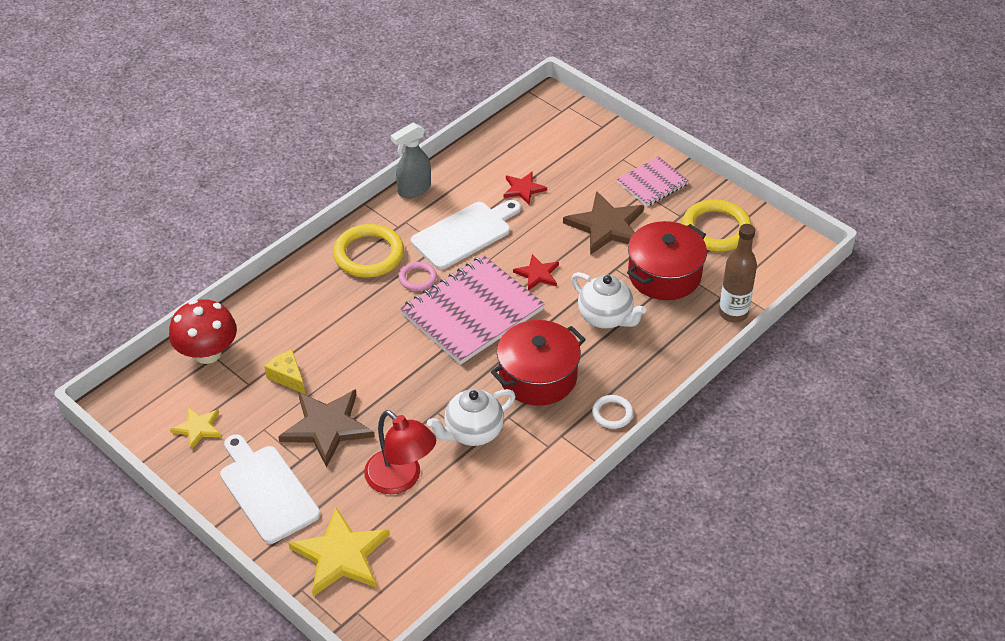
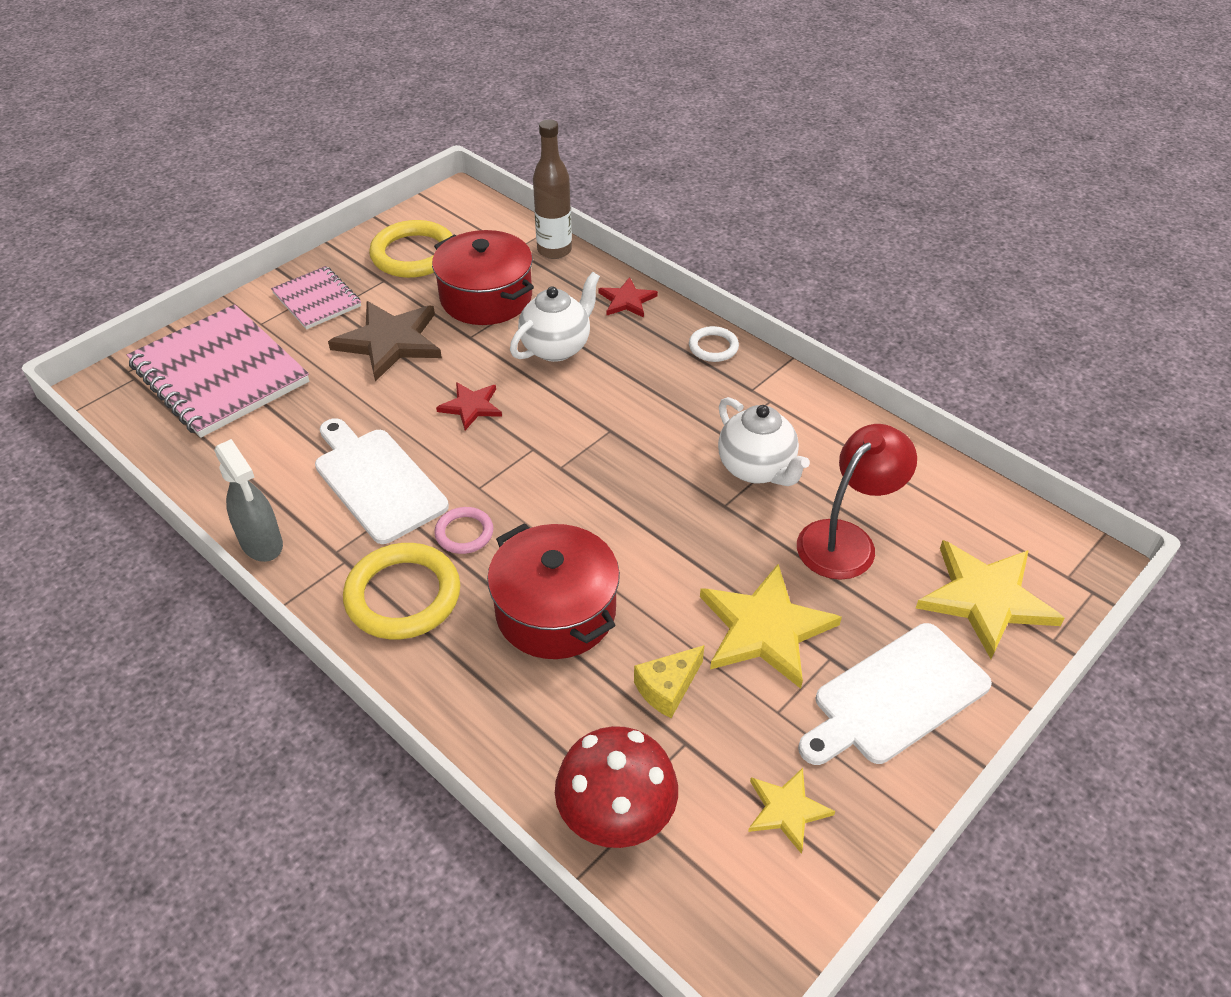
camera: 90 degrees left, 0 degrees up
brown star [278,389,375,467] -> yellow star [700,564,842,689]
pink notebook [400,255,544,365] -> pink notebook moved to [127,304,309,438]
red pot [491,320,586,406] -> red pot moved to [487,523,620,659]
red star [503,171,547,205] -> red star moved to [598,277,658,318]

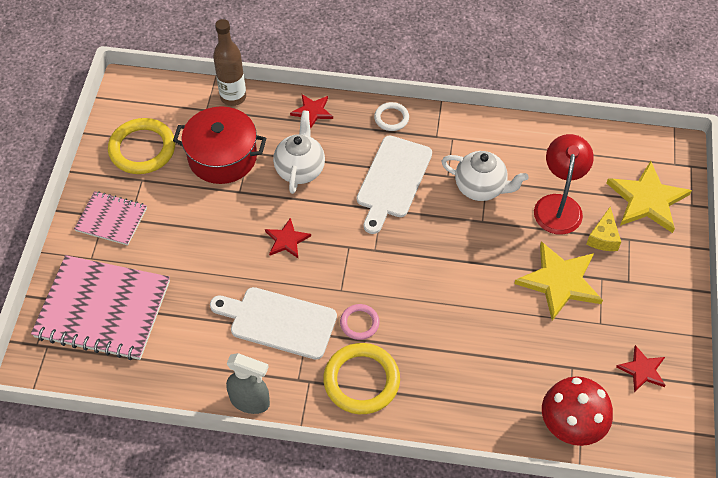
camera: 35 degrees left, 10 degrees up
brown star [328,301,442,382] -> none
red pot [487,523,620,659] -> none
yellow cheese [634,645,704,718] -> yellow cheese moved to [586,207,621,251]
yellow star [748,768,835,854] -> red star [616,345,665,392]
white cutting board [798,623,992,765] -> white cutting board moved to [357,136,432,234]

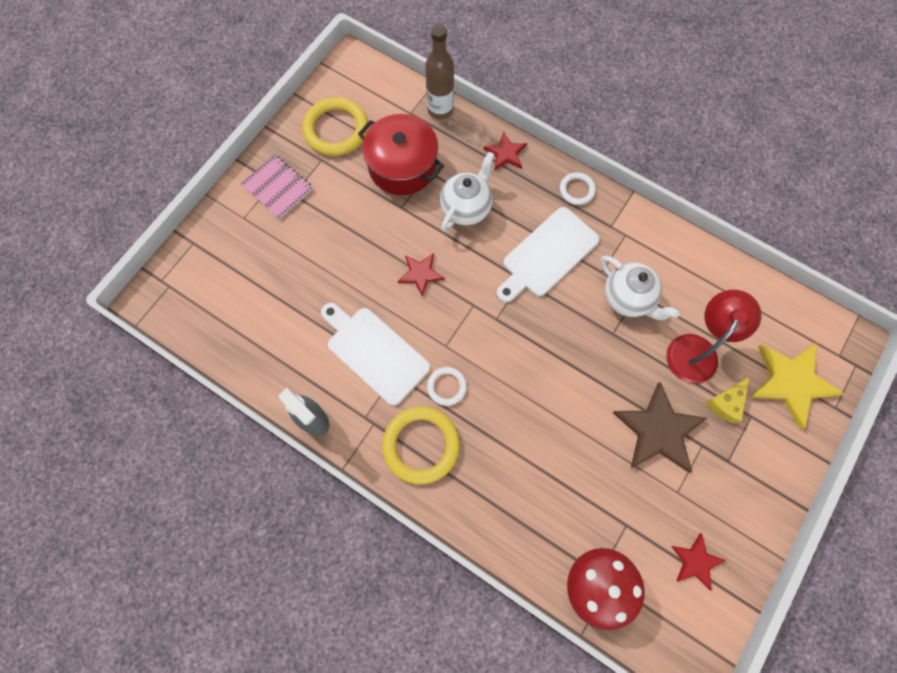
camera: 25 degrees right, 15 degrees up
pink notebook [31,255,170,360] -> none
pink ring [340,304,379,340] -> white ring [427,367,467,406]
yellow star [514,241,603,321] -> brown star [613,382,707,473]

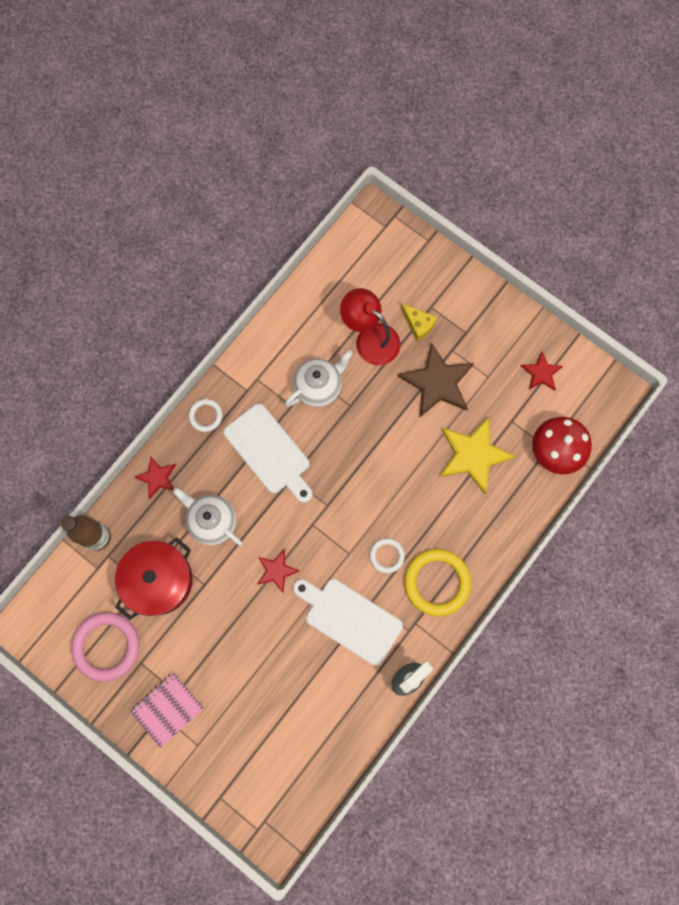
camera: 85 degrees left, 5 degrees up
yellow ring [302,97,368,156] -> pink ring [71,612,140,682]
white cutting board [321,303,430,406] -> white cutting board turned 75 degrees clockwise [293,579,403,666]
yellow star [749,343,844,430] -> yellow star moved to [439,417,516,494]

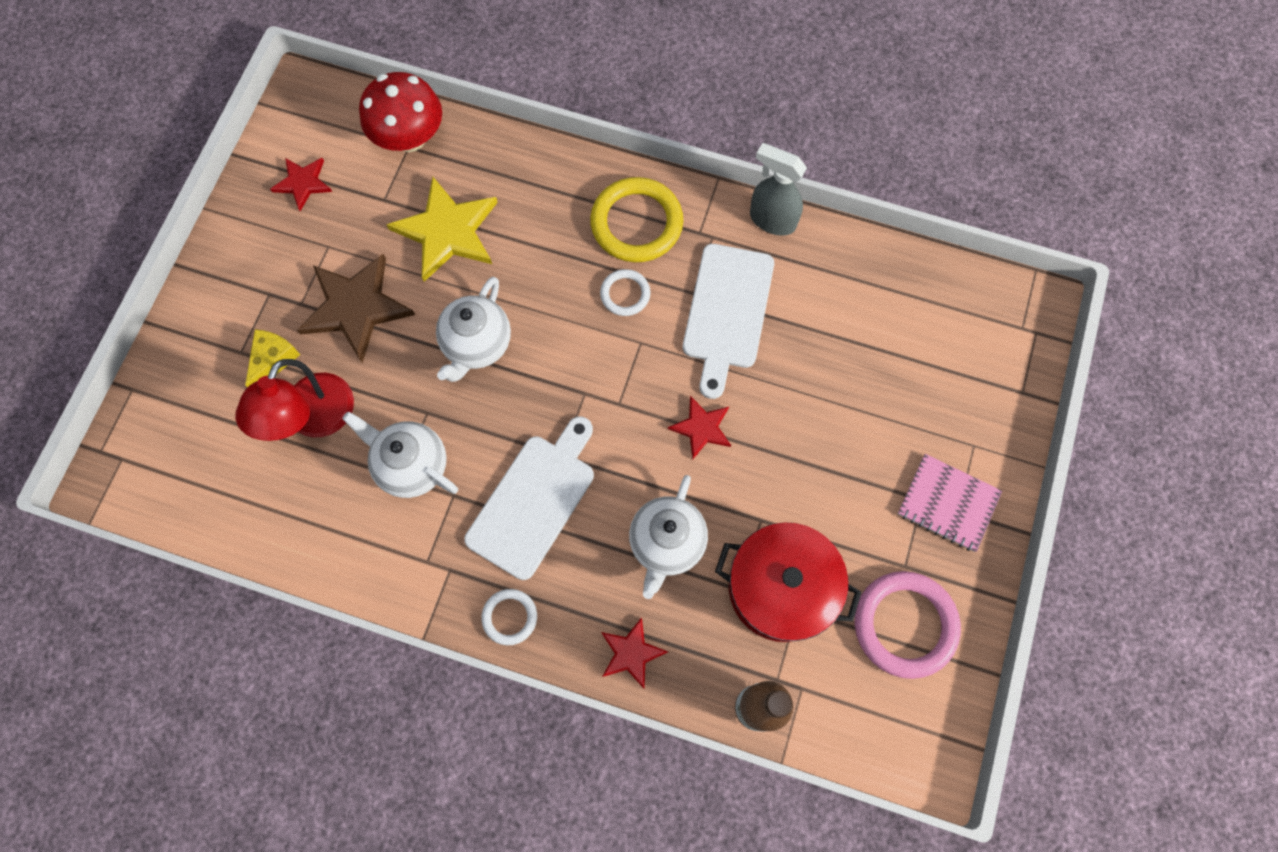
camera: 110 degrees left, 5 degrees down
none -> white teapot [436,277,511,382]

